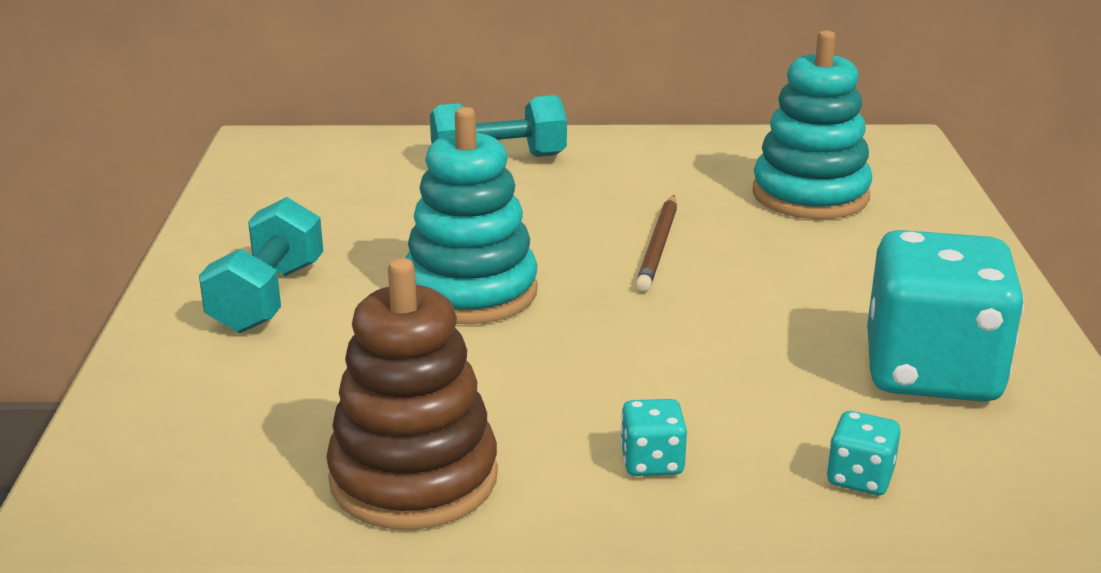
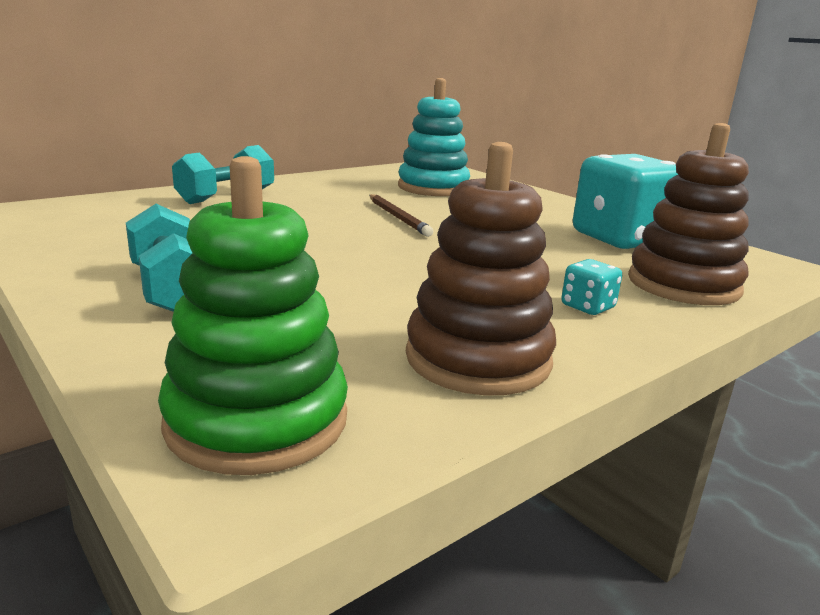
camera: 40 degrees left, 5 degrees down
turquoise stacking toy [406,107,538,324] -> none
turquoise dice [827,411,901,495] -> brown stacking toy [628,123,749,305]
none -> green stacking toy [158,156,348,475]

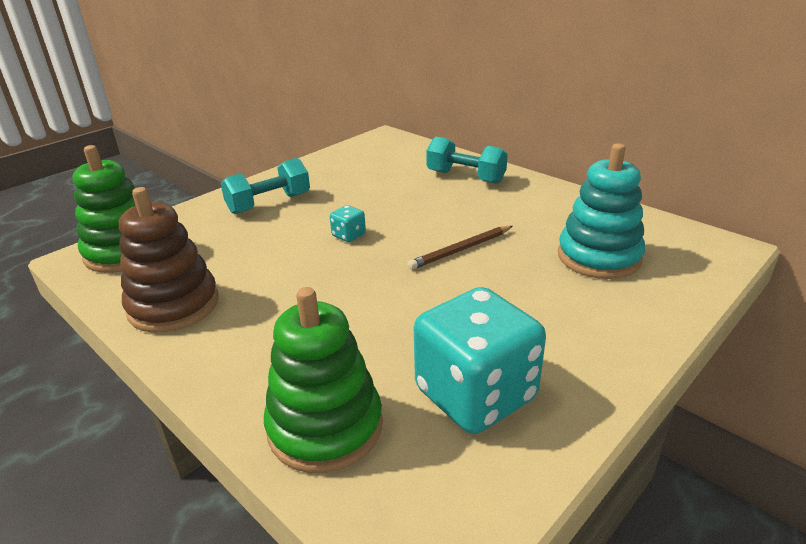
camera: 85 degrees right, 10 degrees up
turquoise dice [561,259,622,315] -> turquoise dice moved to [330,205,366,242]
brown stacking toy [628,123,749,305] -> green stacking toy [264,287,383,473]

